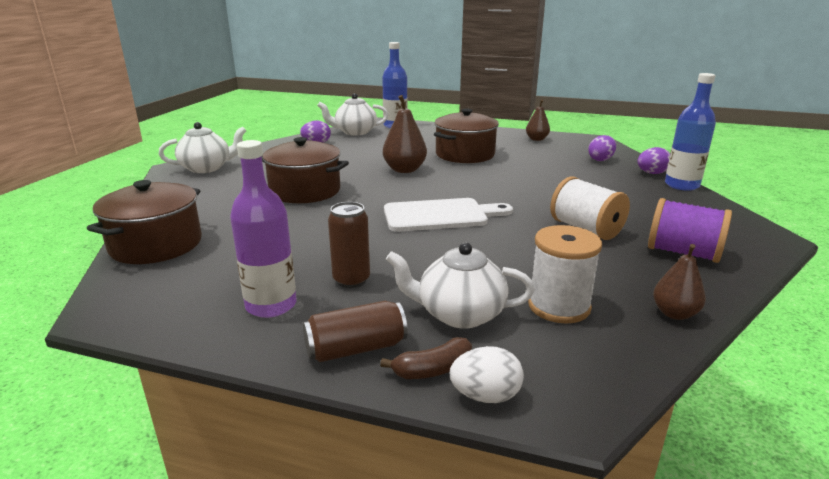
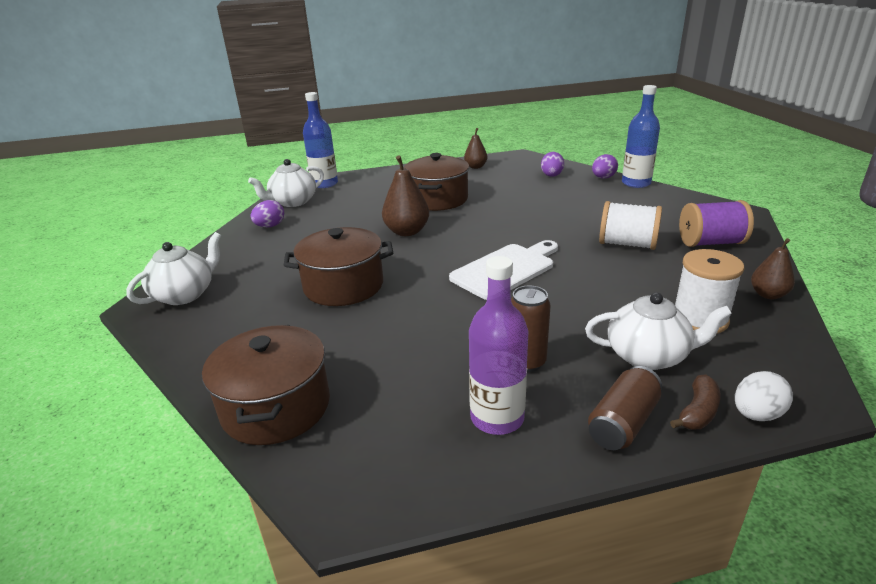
camera: 30 degrees left, 5 degrees up
white teapot [386,242,535,329] -> white teapot turned 150 degrees counterclockwise [585,292,732,370]

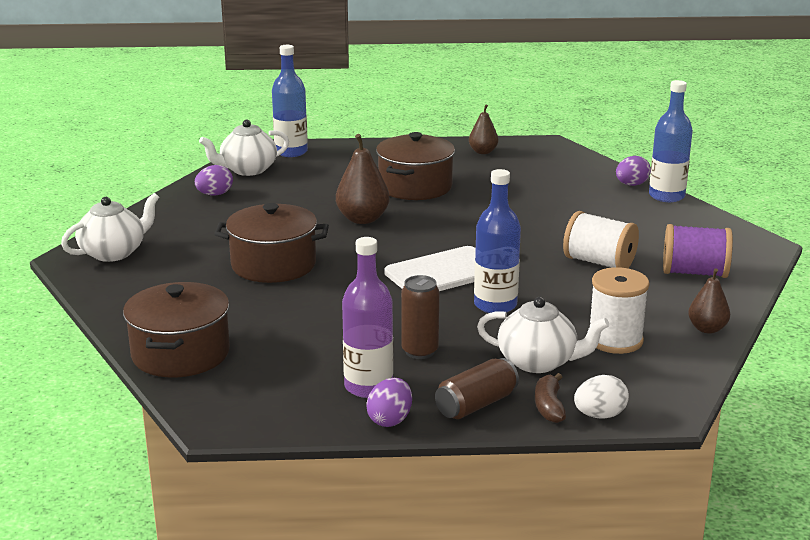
camera: 10 degrees right, 5 degrees down
purple egg [541,152,564,177] -> purple egg moved to [366,378,412,427]
brown banana [670,374,720,429] -> brown banana turned 135 degrees clockwise [535,373,566,423]
none -> blue bottle [474,169,521,313]

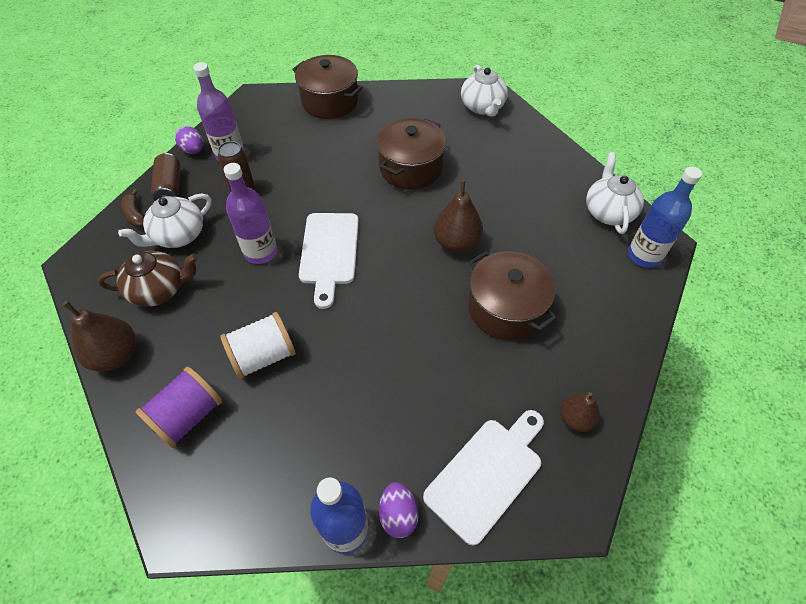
camera: 120 degrees right, 30 degrees up
purple egg [195,165,233,196] -> none
blue bottle [474,169,521,313] -> purple bottle [224,163,277,264]
brown banana [535,373,566,423] -> brown banana turned 150 degrees counterclockwise [121,189,144,228]
white egg [574,375,629,419] -> none
white spool [590,267,649,354] -> brown teapot [98,251,198,307]
brown pear [688,268,730,334] -> brown pear [62,301,136,372], size x1.59
none -> white cutting board [423,410,544,546]

